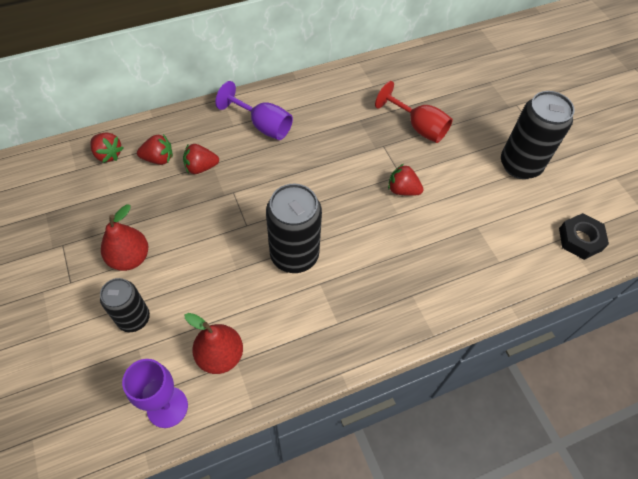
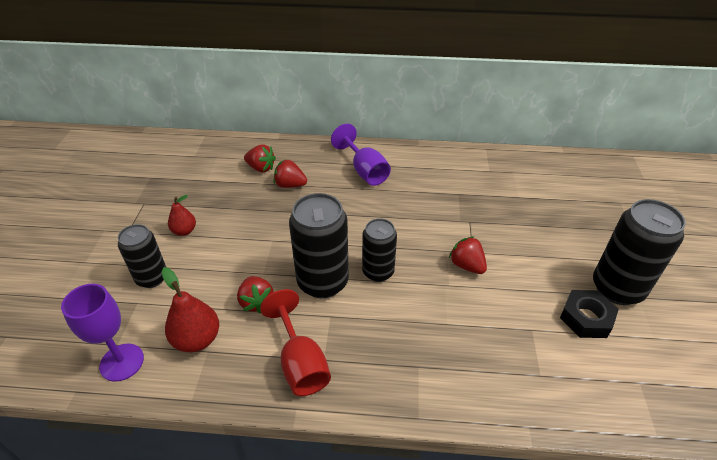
camera: 30 degrees right, 15 degrees down
red strawberry [90,133,123,163] -> red strawberry moved to [237,276,274,313]
red pear [101,204,148,271] -> red pear [168,195,196,236], size x0.63
red goblet [375,81,453,143] -> red goblet moved to [260,289,331,396]
black nut [559,213,609,260] -> black nut moved to [560,290,619,338]
none -> black can [362,218,397,282]

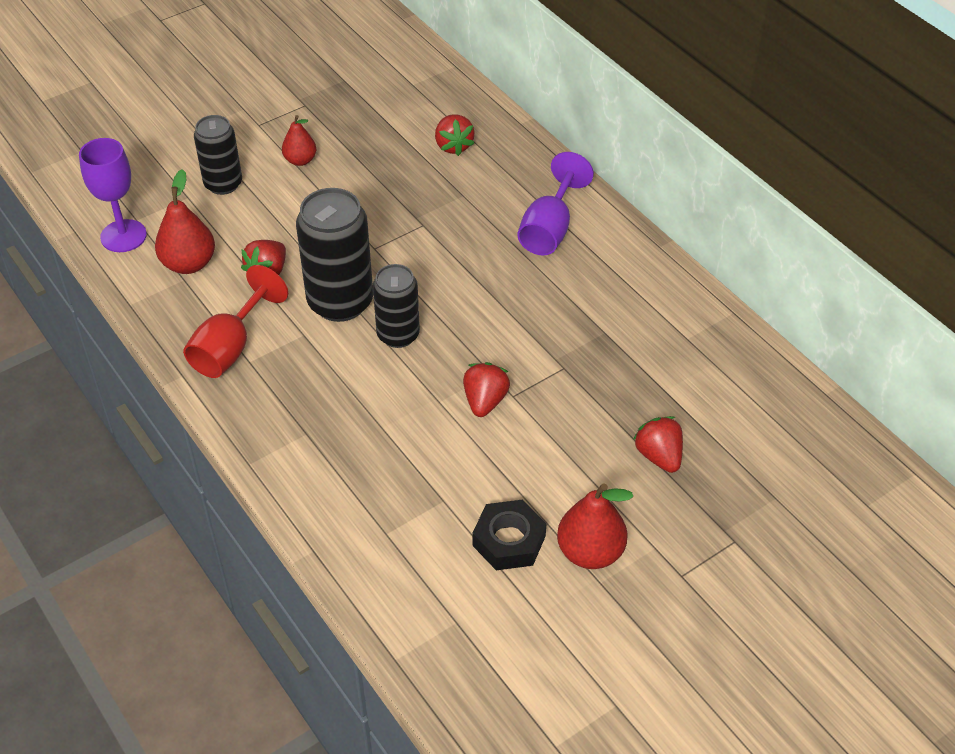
camera: 50 degrees right, 5 degrees up
red strawberry [274,159,307,188] -> red strawberry moved to [633,416,683,473]
black can [593,199,686,305] -> red pear [557,483,633,569]

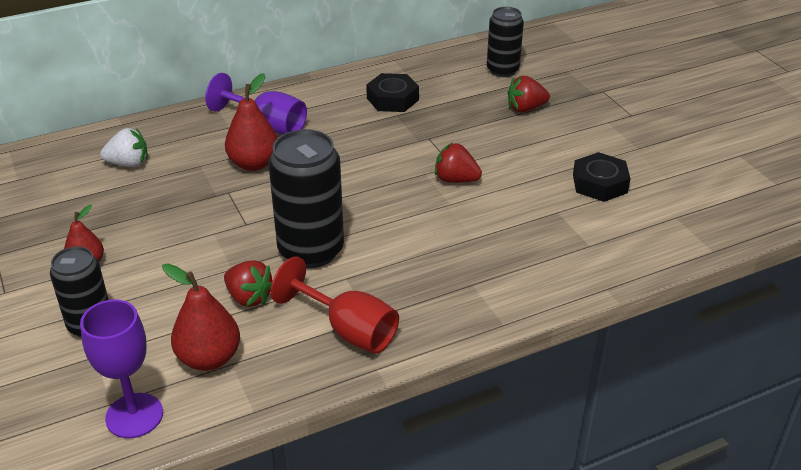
camera: 80 degrees left, 10 degrees down
black can [373,264,420,348] -> black can moved to [487,7,524,77]
red strawberry [435,114,475,156] -> white strawberry [100,128,148,167]
red pear [557,483,633,569] -> red pear moved to [225,73,278,171]
none -> black nut [366,73,419,112]

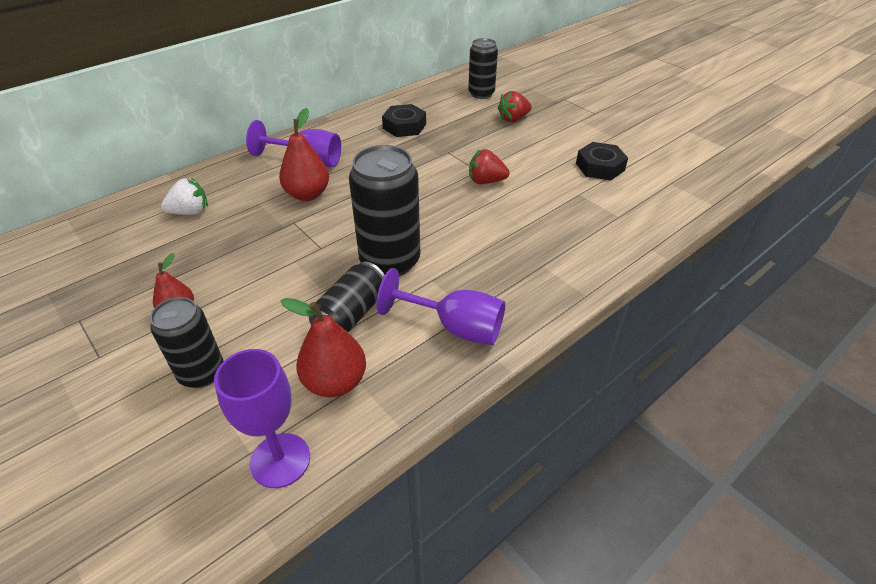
camera: 15 degrees left, 5 degrees up
red strawberry [224,260,272,307] -> black can [309,261,385,333]
red goblet [271,256,399,354] -> purple goblet [376,268,505,345]

